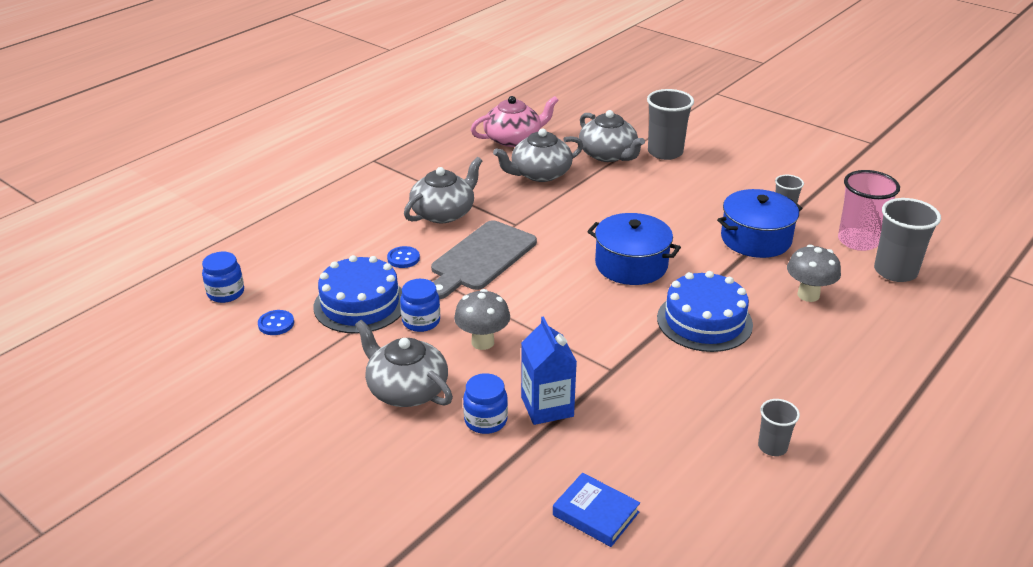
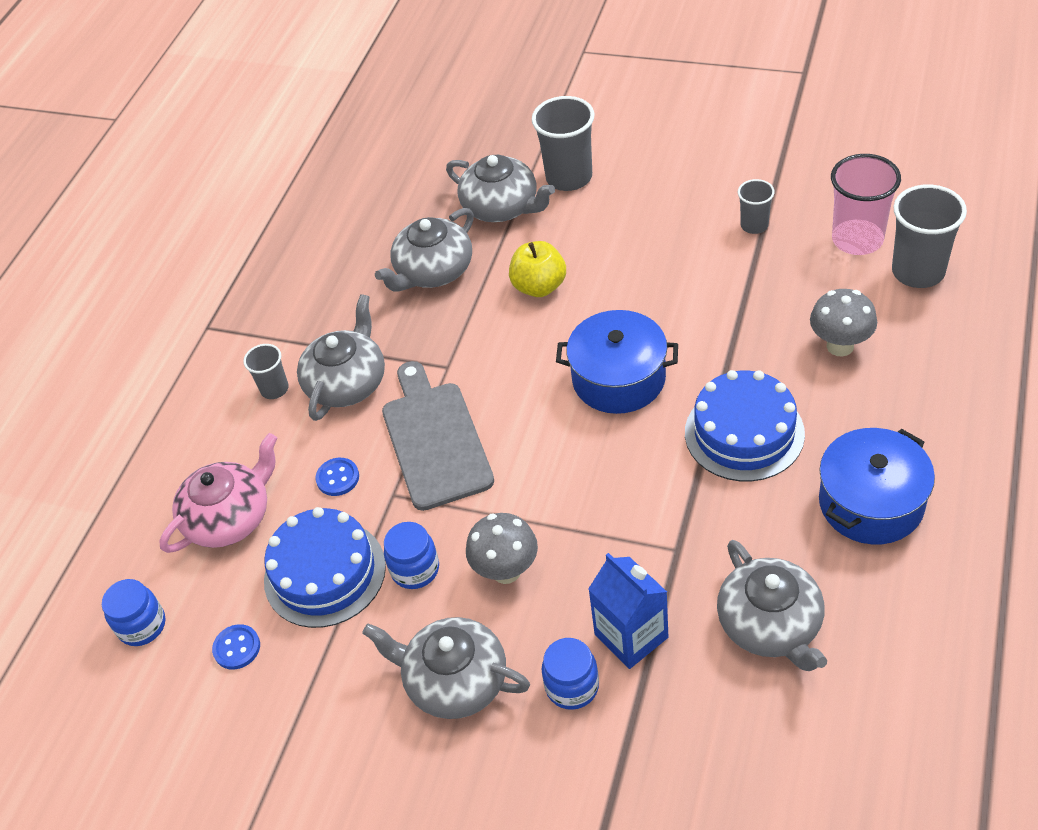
camera: 15 degrees left, 15 degrees up
grey cutting board [431,220,537,300] -> grey cutting board turned 150 degrees clockwise [382,361,494,511]
pink teapot [471,96,559,147] -> pink teapot moved to [159,433,277,553]
blue book [553,473,640,547] -> none
blue pot [717,189,802,258] -> blue pot moved to [819,428,935,544]
grey cup [758,399,800,456] -> grey cup moved to [243,344,289,399]
none -> yellow apple [509,241,566,297]
none -> grey teapot [717,540,827,671]

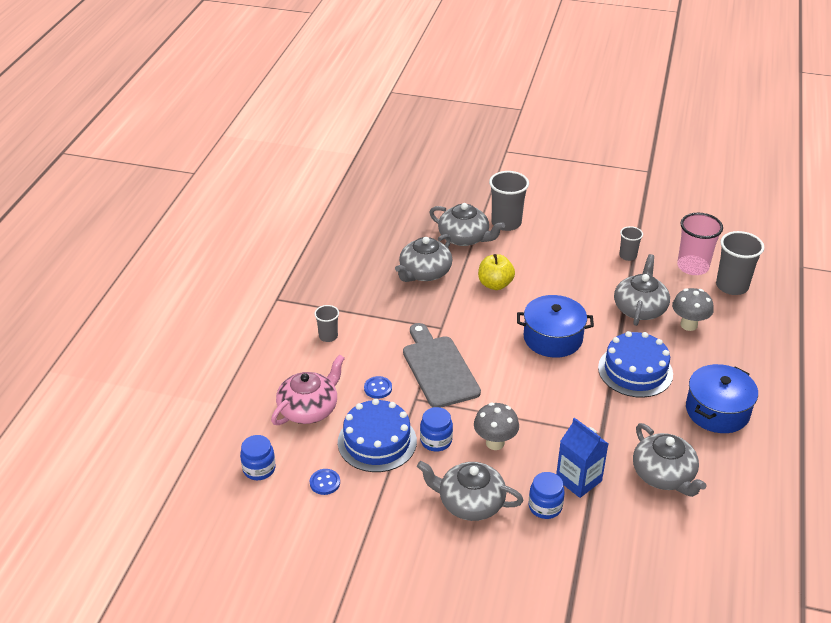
camera: 10 degrees left, 10 degrees down
grey teapot [297,294,385,421] -> grey teapot moved to [614,254,670,326]

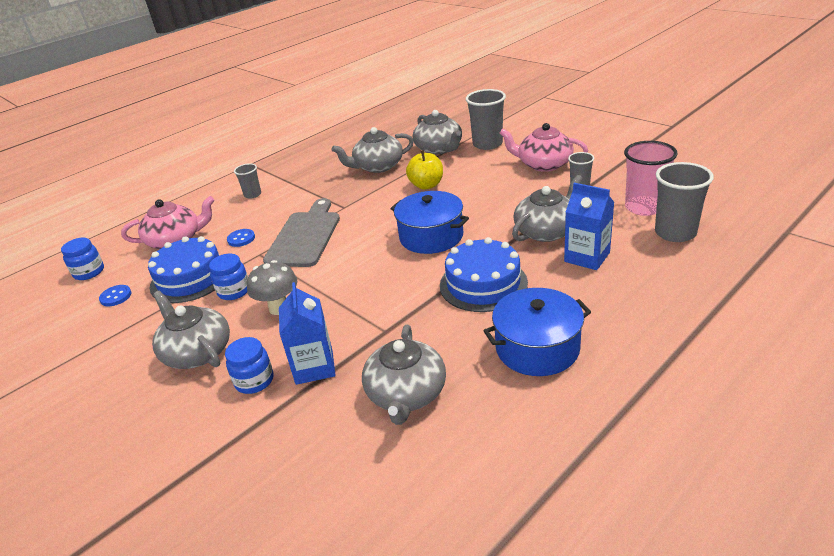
camera: 35 degrees right, 5 degrees down
grey mushroom [672,288,714,331] -> blue carton [564,183,615,270]
none -> pink teapot [499,123,588,172]

